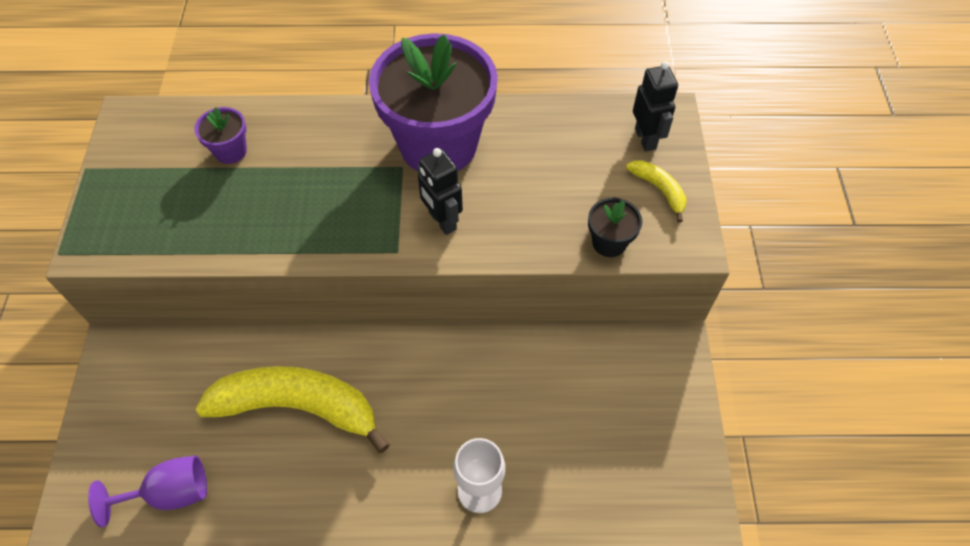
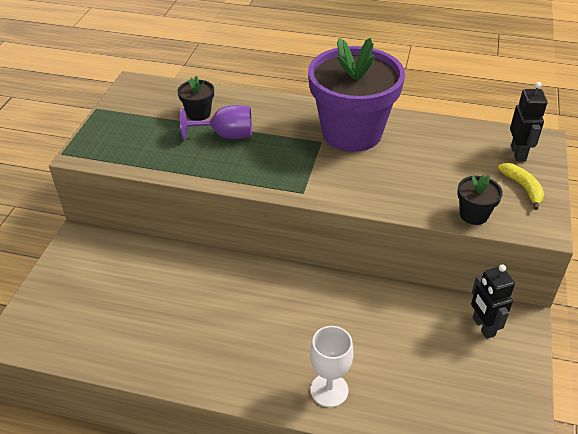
camera: 15 degrees right, 15 degrees down
purple goblet [88,455,207,527] -> purple goblet moved to [180,105,252,140]
purple flower pot [194,107,247,164] -> black flower pot [178,76,214,121]
yellow banana [196,366,390,453] -> none
black robot [417,148,463,235] -> black robot moved to [471,264,515,339]

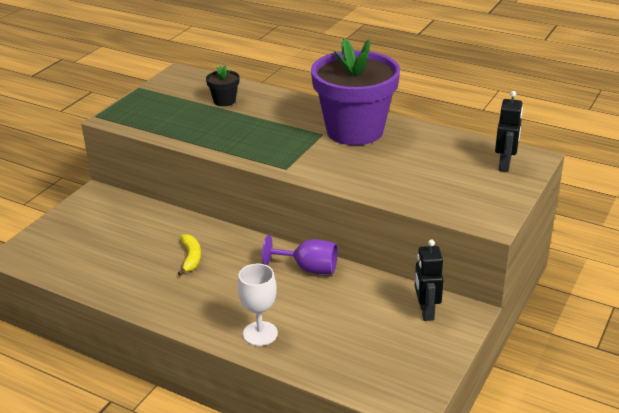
camera: 15 degrees right, 10 degrees down
purple goblet [180,105,252,140] -> purple goblet moved to [262,235,338,274]
black flower pot [457,175,503,225] -> none
yellow banana [498,163,544,210] -> yellow banana moved to [178,234,201,276]

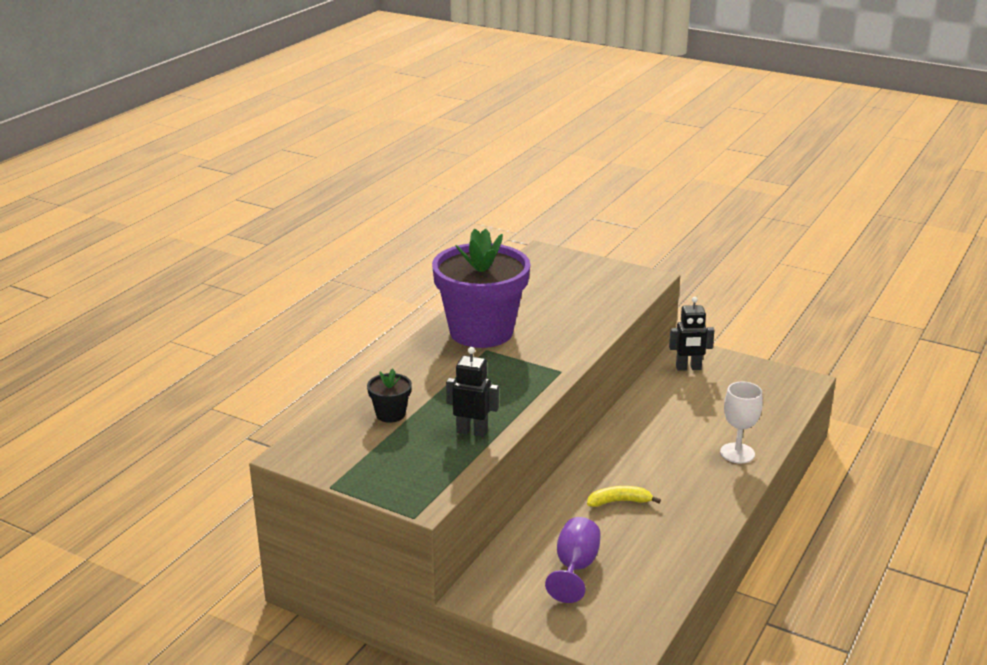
camera: 90 degrees left, 5 degrees down
purple goblet [262,235,338,274] -> purple goblet moved to [545,517,601,603]
black robot [495,91,523,172] -> black robot moved to [446,347,499,437]

